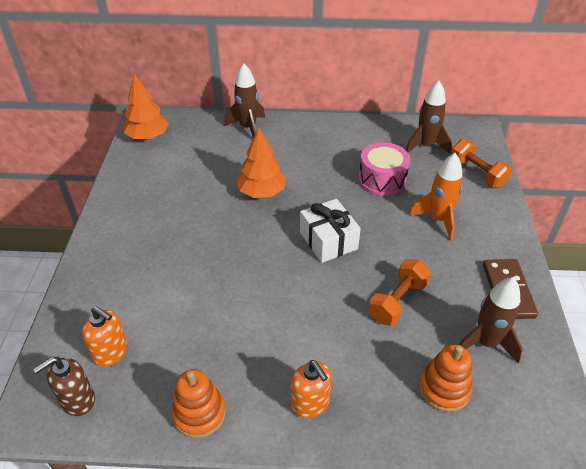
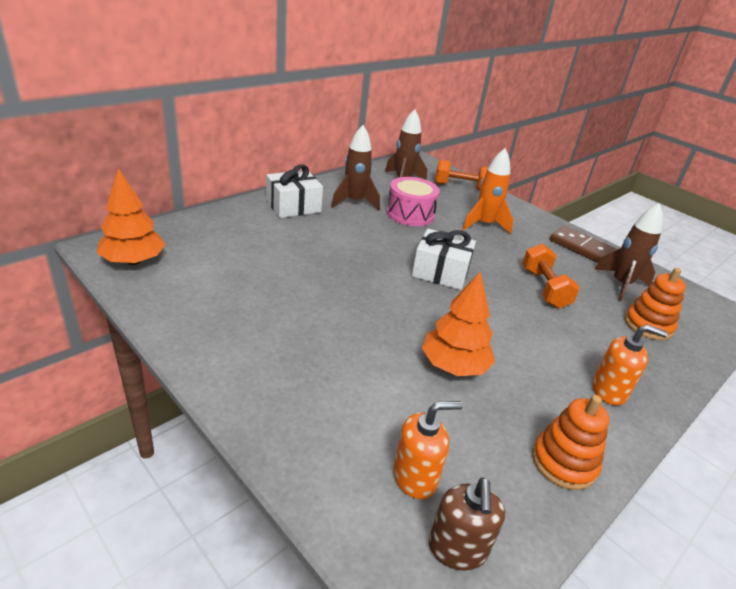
camera: 50 degrees left, 10 degrees down
brown rocket [224,64,265,138] -> brown rocket moved to [331,125,380,210]
orange tree [236,128,286,198] -> orange tree moved to [422,271,495,376]
none -> white gift [266,164,323,218]

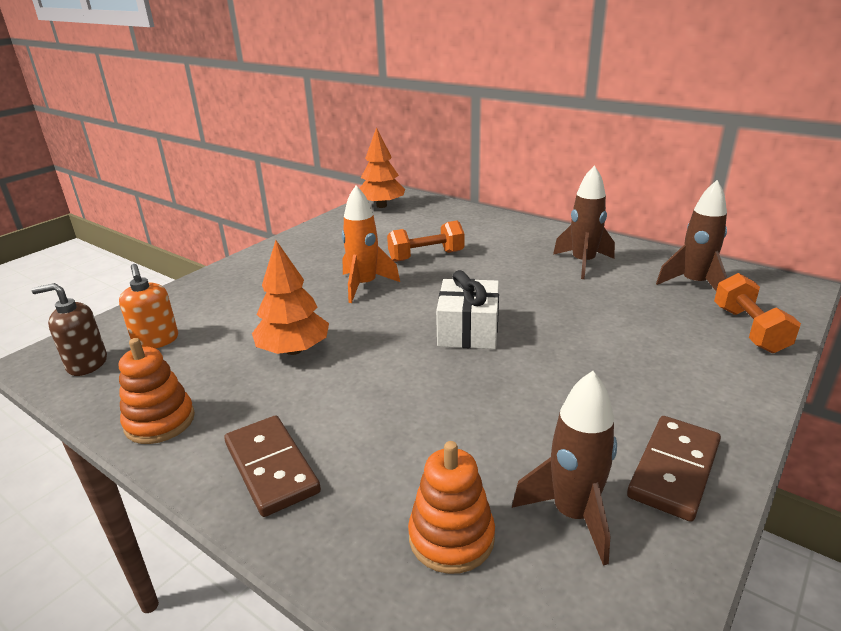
camera: 85 degrees right, 5 degrees down
white gift [266,164,323,218] -> none
pink drum [387,177,440,226] -> none
orange rocket [463,148,513,235] -> orange rocket moved to [342,186,400,303]
orange dumbbell [522,244,580,308] -> orange dumbbell moved to [387,221,464,262]
orange soap dispenser [592,324,668,406] -> brown domino [224,415,321,517]

